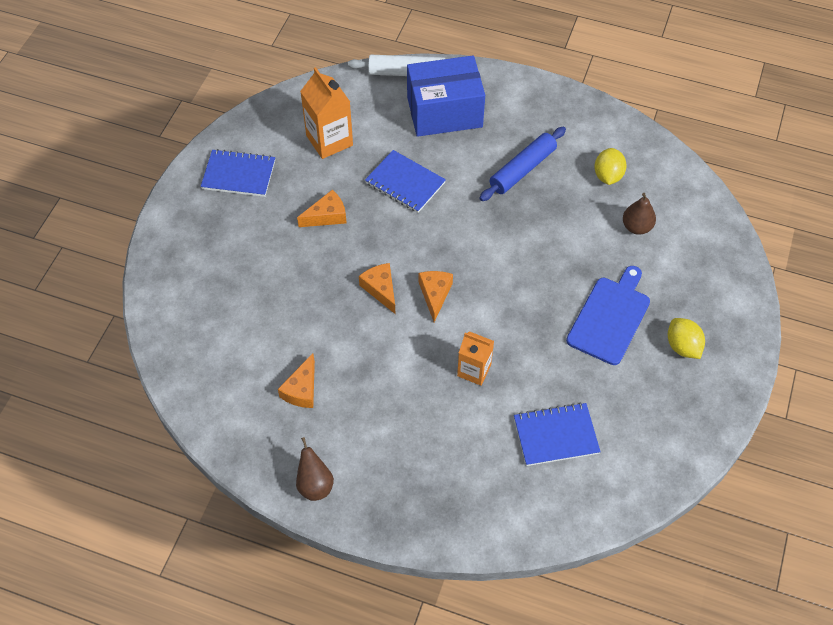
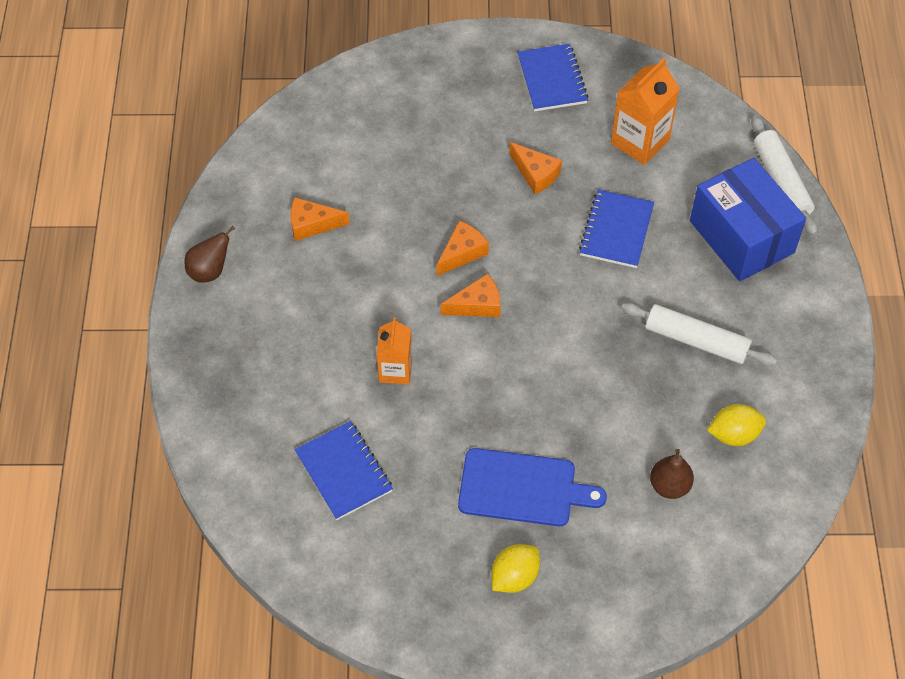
camera: 70 degrees right, 0 degrees up
blue rolling pin [479,127,566,201] -> white rolling pin [621,303,777,366]

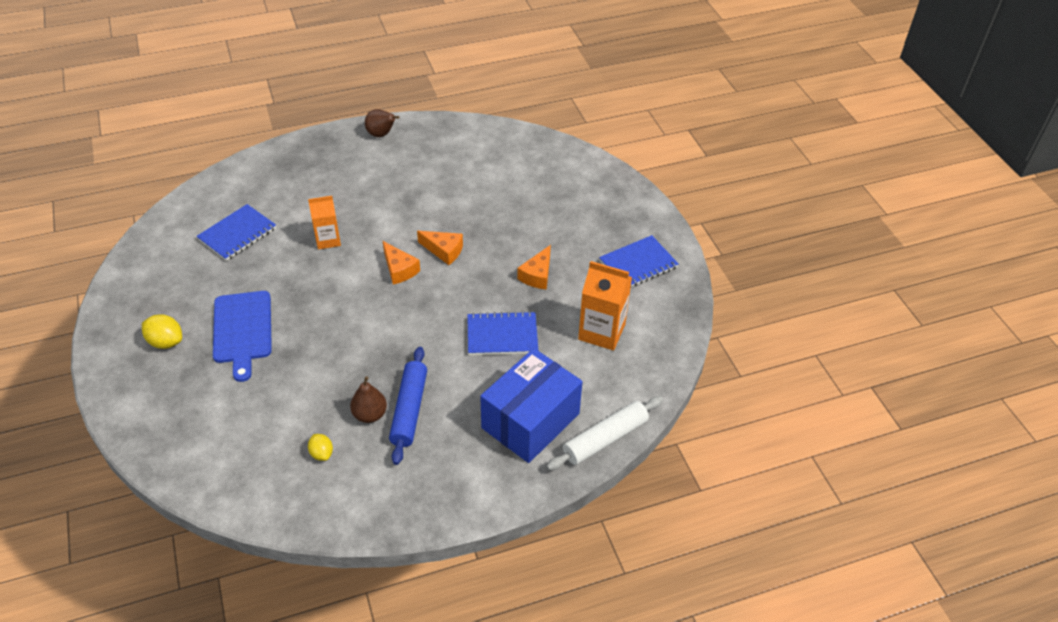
camera: 70 degrees right, 10 degrees down
orange cheese [290,198,349,241] -> none
white rolling pin [621,303,777,366] -> blue rolling pin [389,347,427,465]
brown pear [650,449,694,499] -> brown pear moved to [350,376,387,423]
yellow lemon [707,404,766,446] -> yellow lemon [308,434,333,461], size x0.65

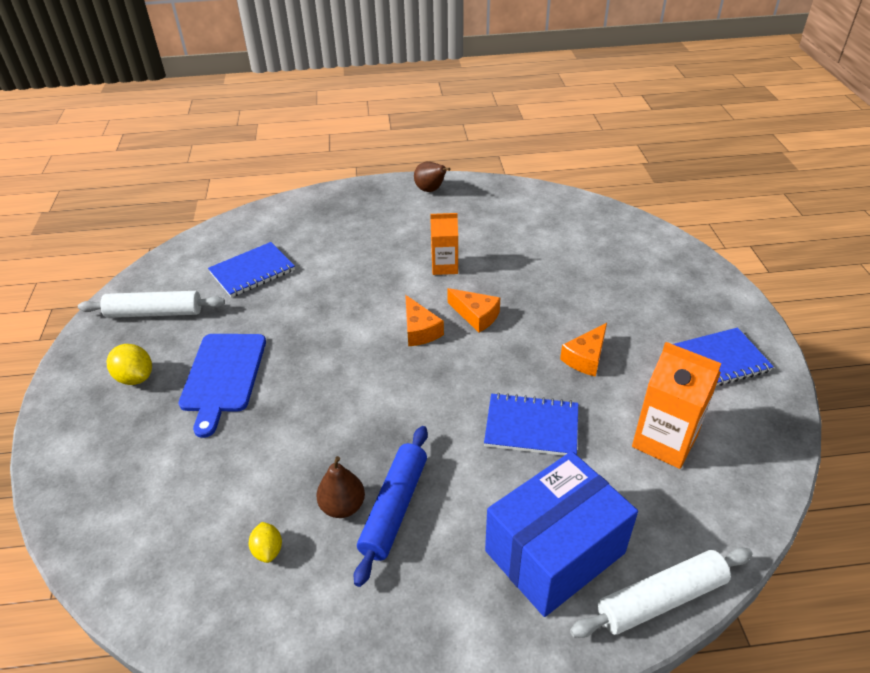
camera: 15 degrees right, 5 degrees down
orange carton [308,196,341,250] -> orange carton moved to [430,213,458,275]
none -> white rolling pin [78,291,225,318]

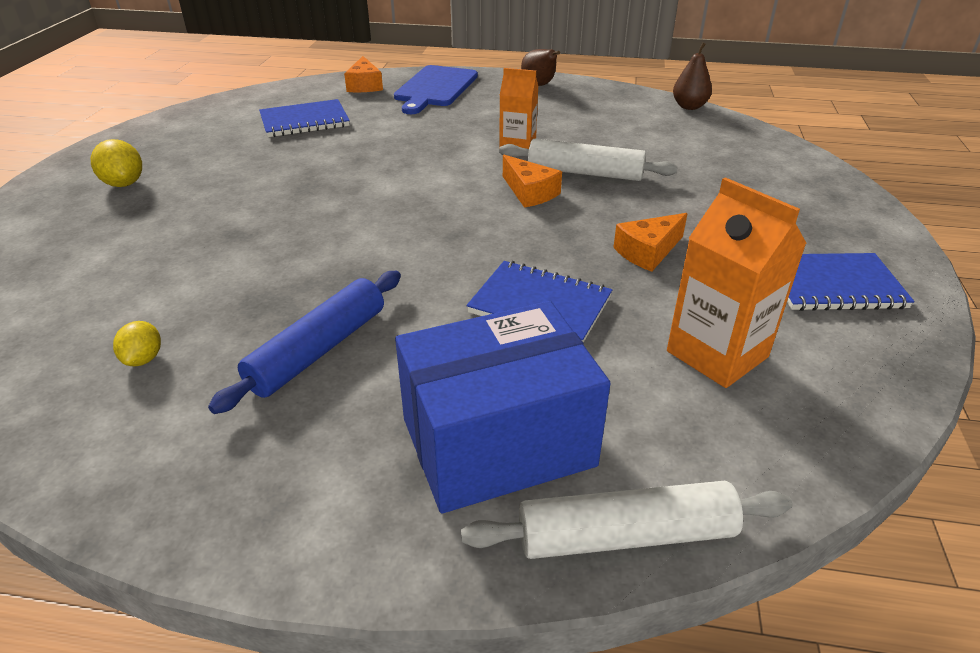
camera: 15 degrees right, 5 degrees down
white rolling pin [78,291,225,318] -> white rolling pin moved to [499,139,678,181]
blue cutting board [178,334,266,438] -> blue cutting board moved to [394,65,478,114]
brown pear [316,456,365,518] -> brown pear moved to [673,42,712,110]
orange cheese [405,295,444,347] -> orange cheese moved to [344,56,383,92]

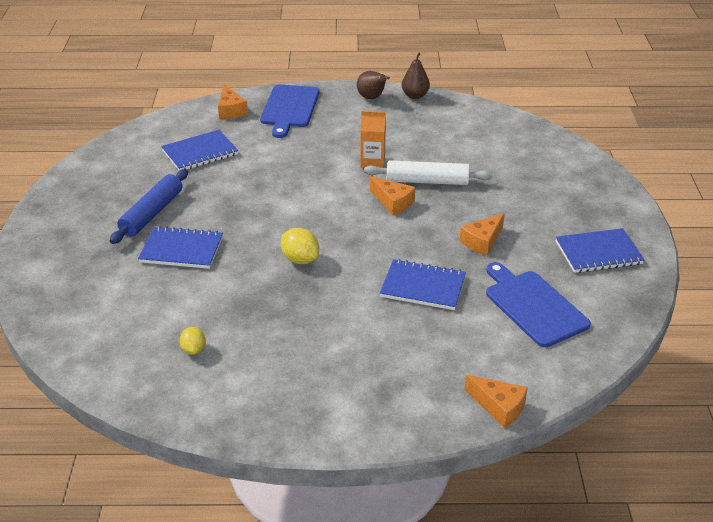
camera: 10 degrees left, 0 degrees up
yellow lemon [91,139,142,187] -> yellow lemon moved to [281,228,319,264]
blue rolling pin [208,271,401,414] -> blue rolling pin moved to [110,169,188,244]
blue box [395,301,611,513] -> none
white rolling pin [461,481,792,559] -> orange cheese [465,375,528,428]
orange carton [667,177,807,388] -> blue cutting board [486,262,591,347]
brown pear [673,42,712,110] -> brown pear moved to [401,52,430,99]
none -> blue notebook [138,226,223,269]

